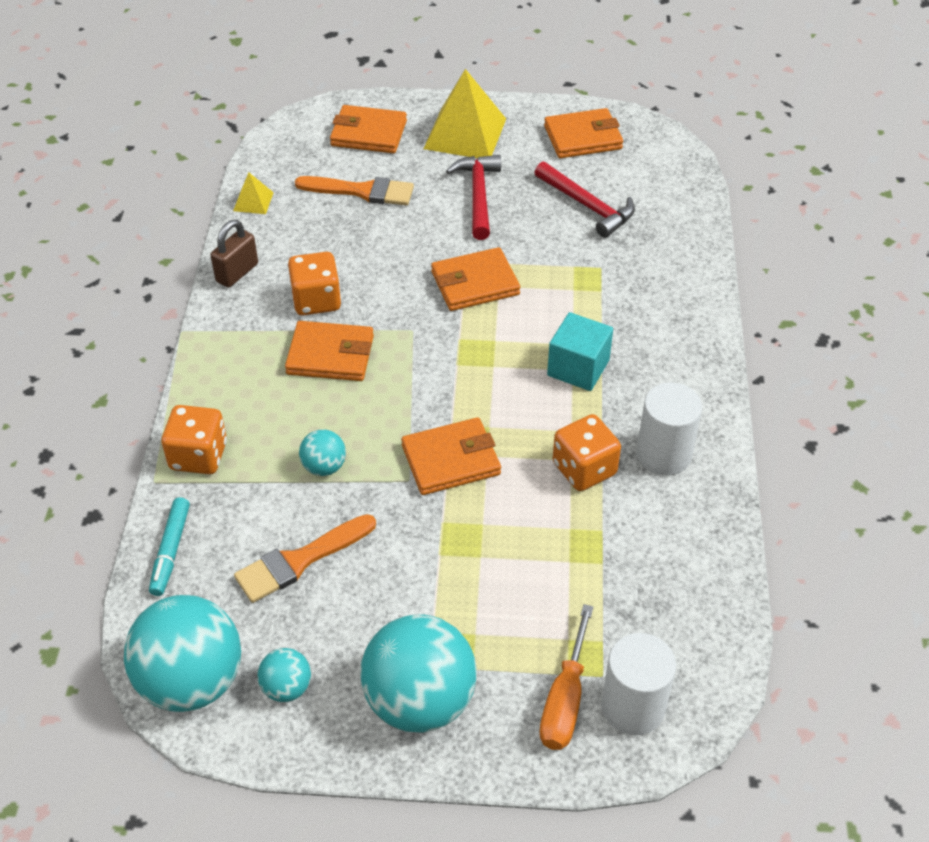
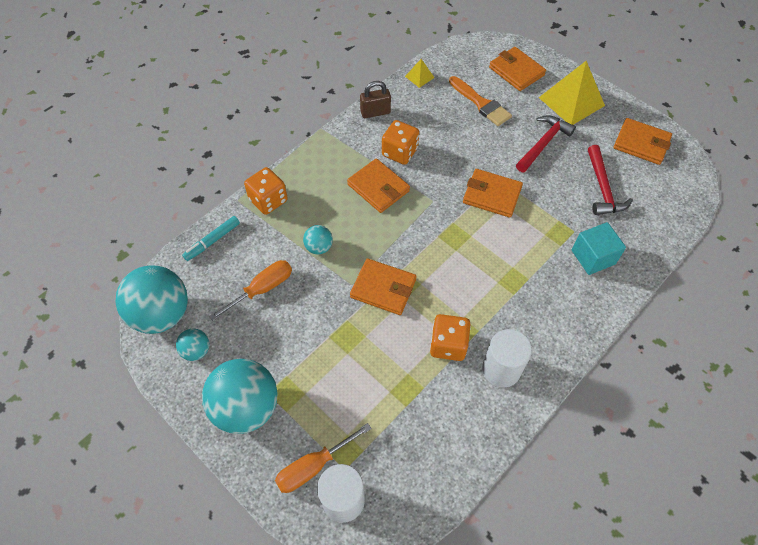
camera: 40 degrees right, 10 degrees up
orange brush [234,514,376,603] -> orange screwdriver [209,260,292,321]
turquoise cube [547,312,613,391] -> turquoise cube moved to [572,222,626,275]

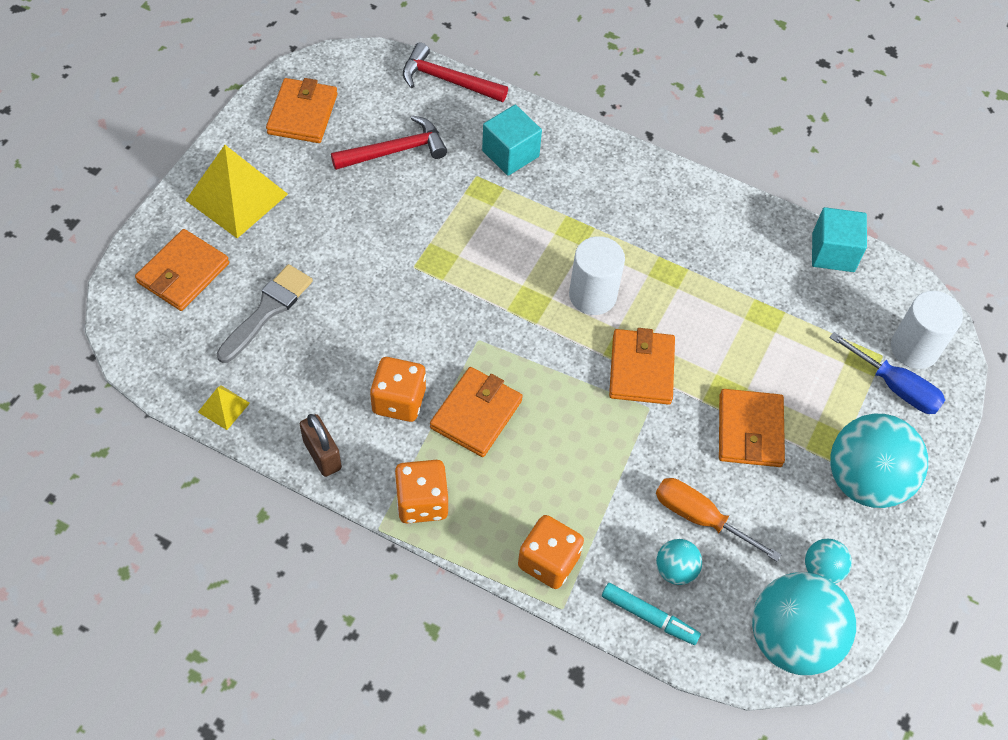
camera: 110 degrees left, 0 degrees up
orange screwdriver [275,423,372,493] -> blue screwdriver [829,332,945,414]
turquoise ball [303,225,333,255] -> turquoise ball moved to [656,539,702,585]
orange dice [430,314,471,361] -> orange dice moved to [394,460,448,524]
orange brush [449,76,512,126] -> grey brush [216,264,313,363]
orange wallet [463,169,523,218] -> orange wallet moved to [719,389,785,467]
white cylinder [482,329,532,387] -> white cylinder moved to [569,236,625,315]
red hammer [516,115,576,172] -> red hammer moved to [403,42,508,102]
none -> turquoise cube [812,207,867,272]

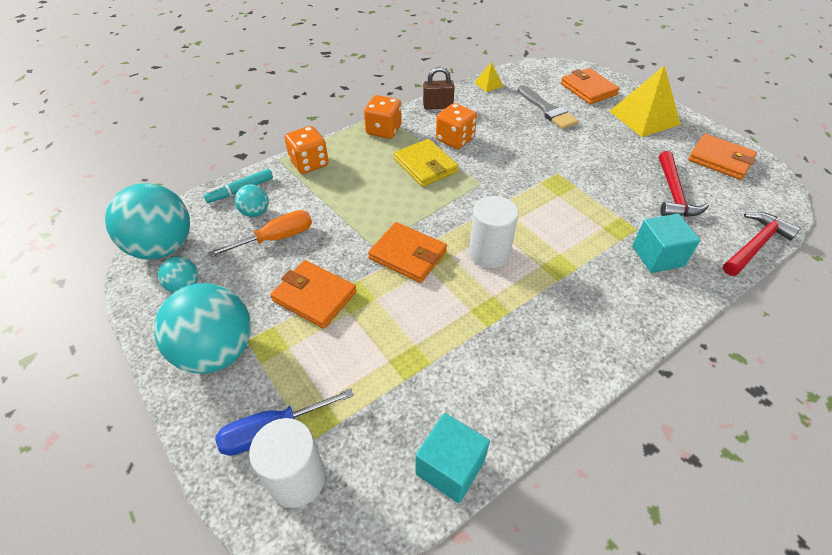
camera: 120 degrees right, 10 degrees down
orange wallet [430,367,523,457] -> yellow wallet [394,139,459,187]

